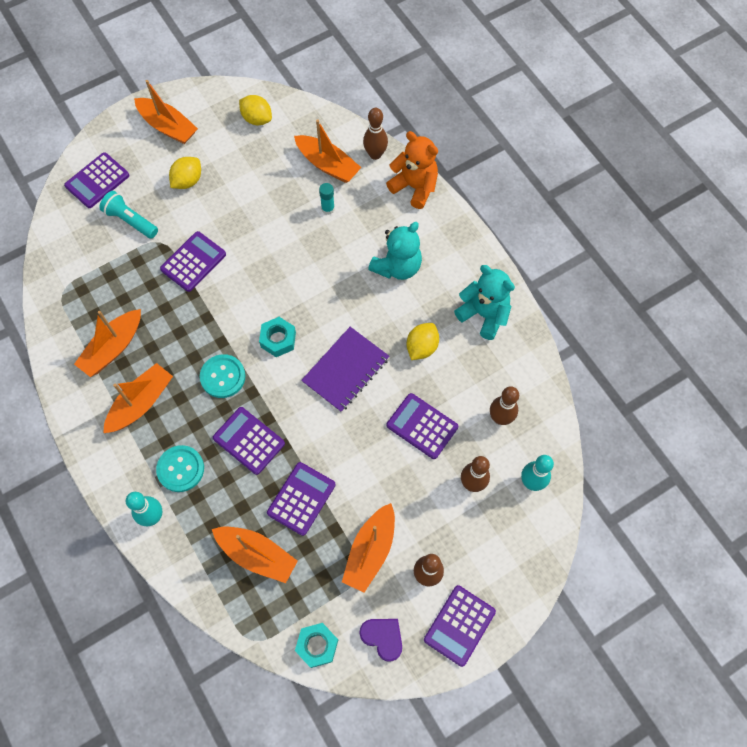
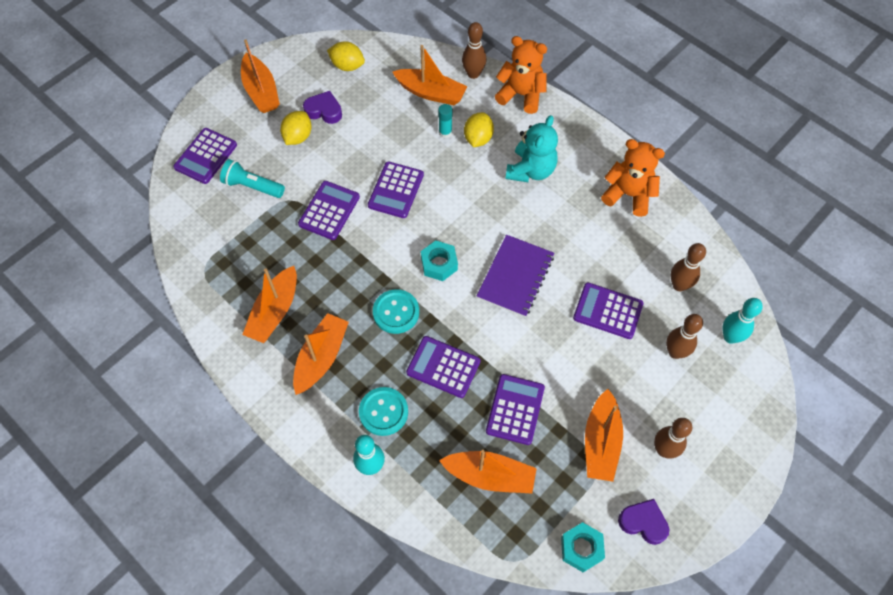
camera: 15 degrees left, 5 degrees down
orange boat [134,80,198,144] -> orange boat turned 45 degrees clockwise [241,39,280,113]
yellow lemon [406,323,439,360] -> yellow lemon moved to [464,112,494,147]
purple calculator [424,585,496,667] -> purple calculator moved to [368,161,424,218]
turquoise teddy bear [454,265,515,340] -> orange teddy bear [601,139,665,217]
none -> purple heart [303,91,342,124]

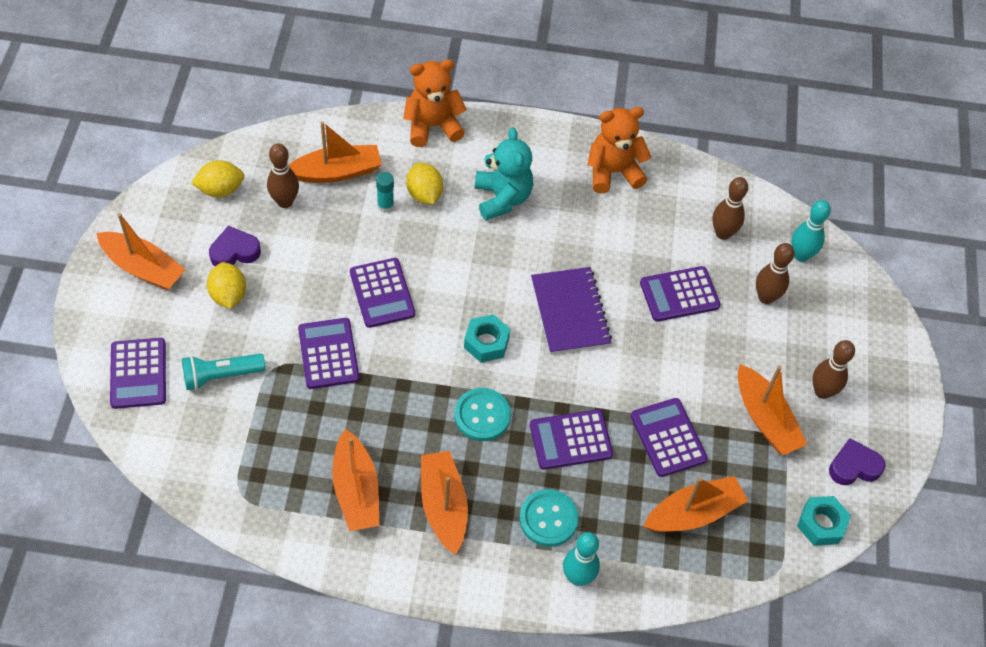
camera: 40 degrees left, 5 degrees down
brown bowling pin [462,22,487,79] -> brown bowling pin moved to [267,143,299,208]

